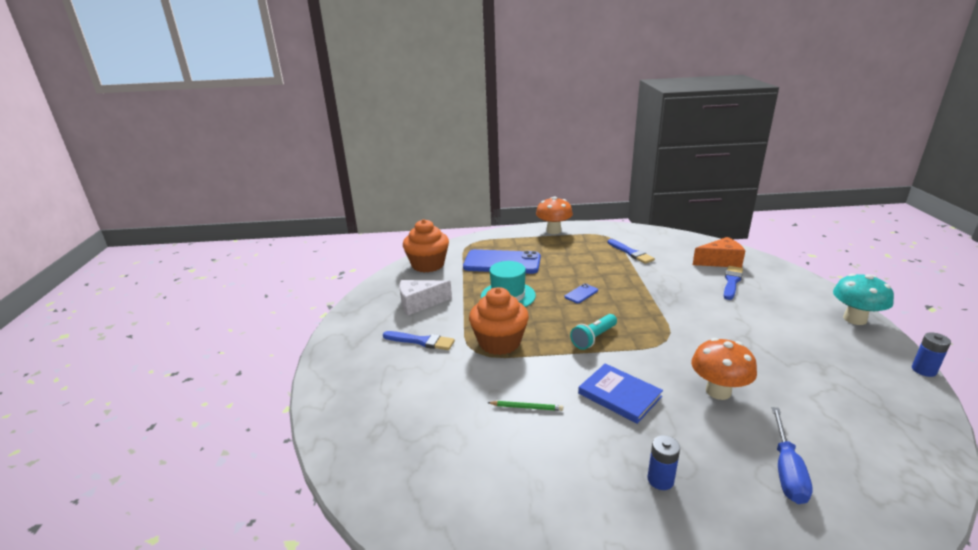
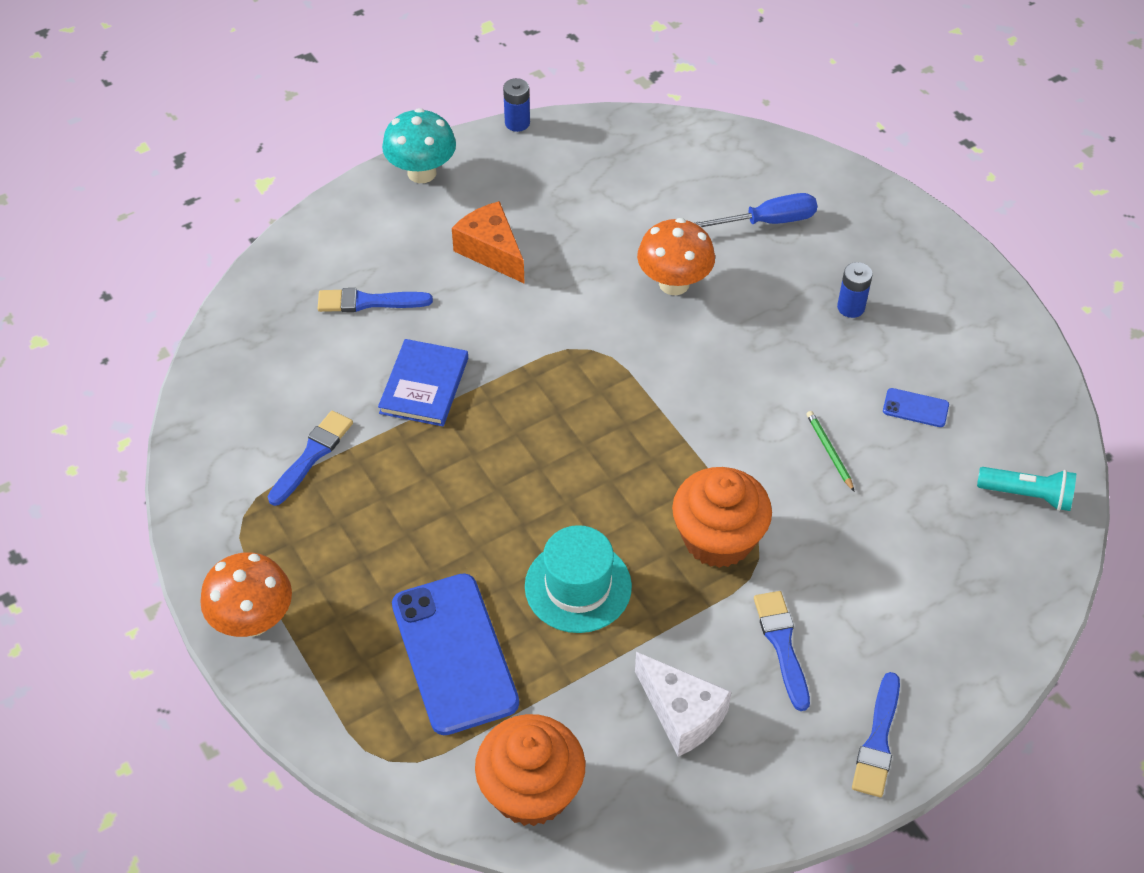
camera: 120 degrees left, 25 degrees up
blue phone [564,283,598,303] -> blue phone moved to [883,388,949,427]
turquoise flashlight [570,314,617,350] -> turquoise flashlight moved to [977,467,1076,511]
blue book [578,363,663,424] -> blue book moved to [378,339,468,426]
orange cheese [693,237,745,268] -> orange cheese moved to [452,201,525,284]
none -> blue brush [852,672,900,797]

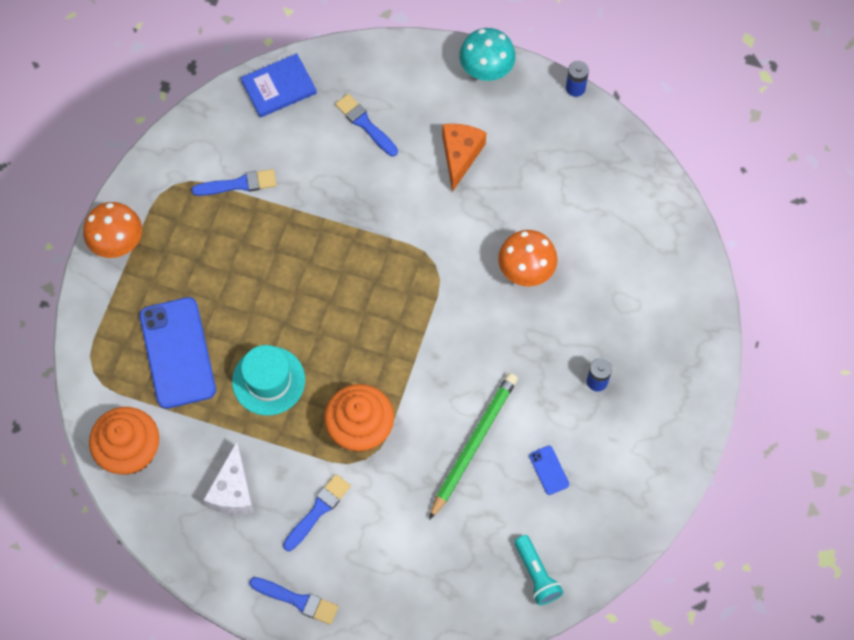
camera: 50 degrees right, 15 degrees up
blue book [378,339,468,426] -> blue book moved to [241,53,317,118]
blue phone [392,573,519,735] -> blue phone turned 45 degrees counterclockwise [140,297,216,409]
blue screwdriver [694,193,817,228] -> none
green pencil [806,411,854,491] -> green pencil [429,373,518,520], size x2.27
blue brush [852,672,900,797] -> blue brush turned 135 degrees counterclockwise [249,577,339,625]

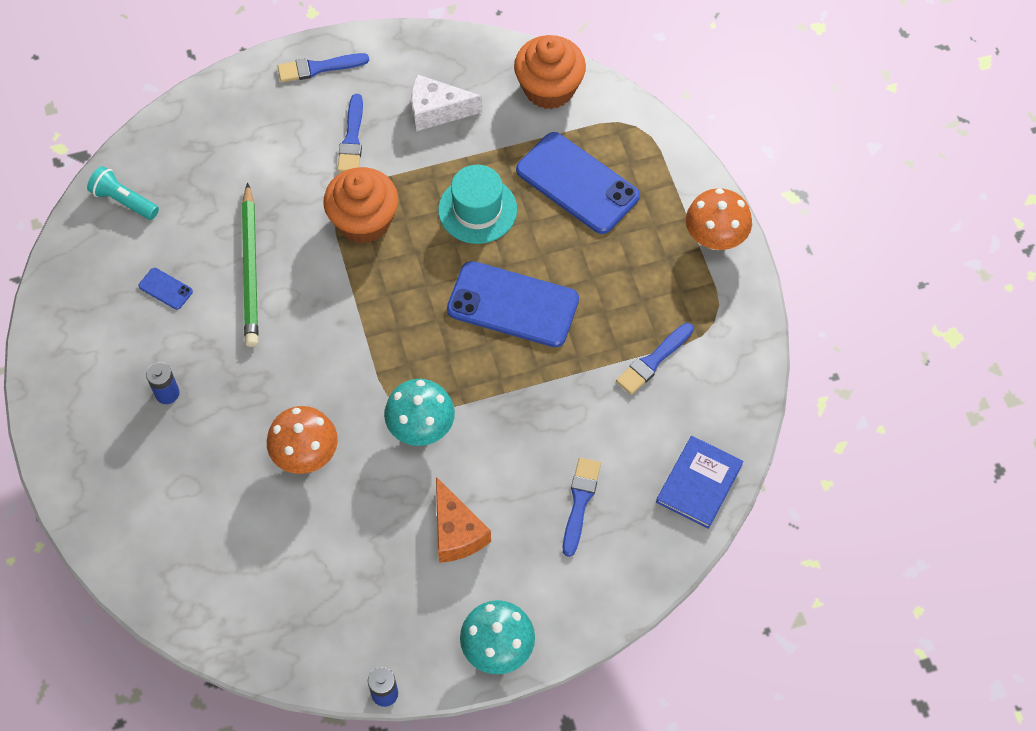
camera: 145 degrees right, 5 degrees down
white cheese [203,441,254,514] -> white cheese turned 60 degrees counterclockwise [411,74,482,131]
blue brush [335,94,398,157] -> blue brush turned 90 degrees counterclockwise [563,458,601,557]
none -> turquoise mushroom [384,379,455,446]
none -> blue phone [447,261,579,347]

